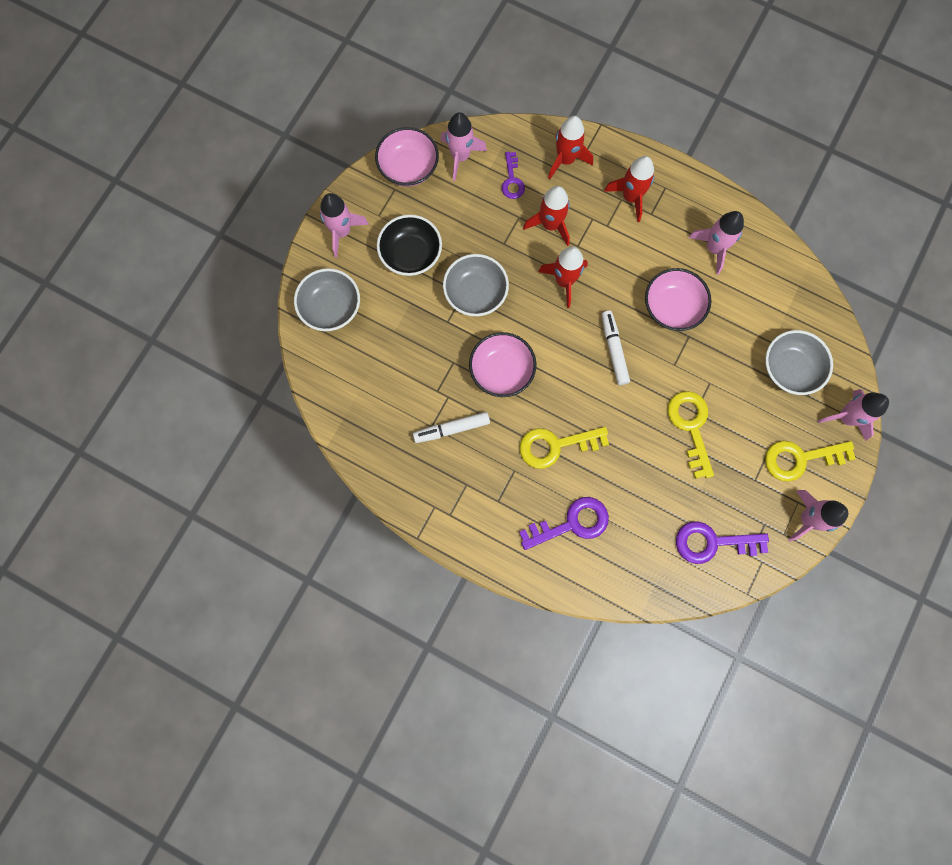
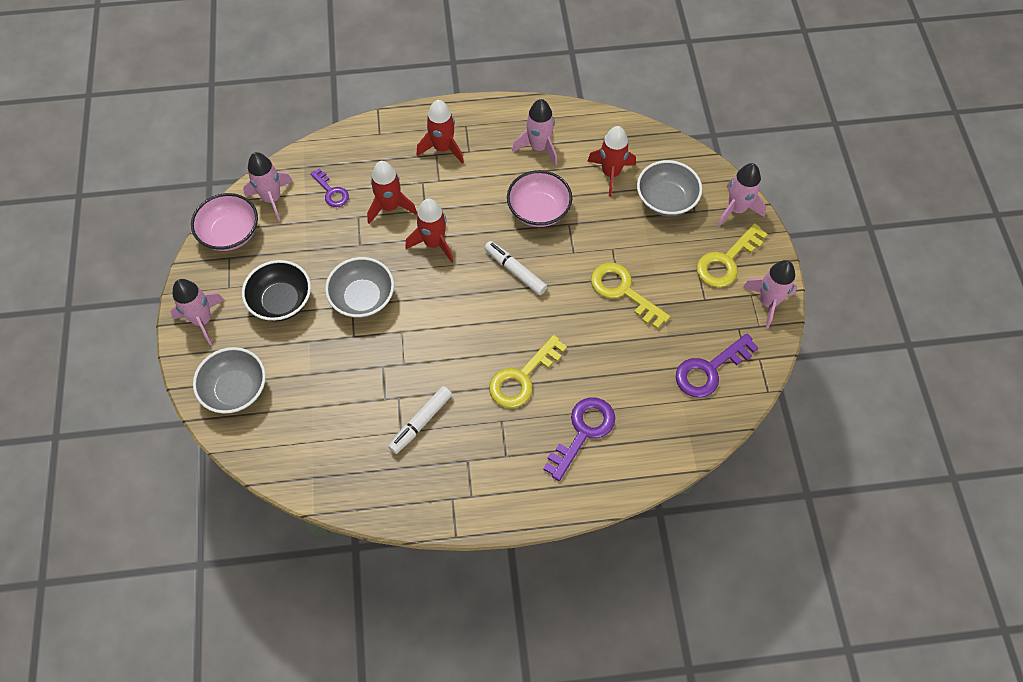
camera: 35 degrees left, 15 degrees down
pink bowl [469,332,536,397] -> none
red rocket [548,116,593,180] -> red rocket moved to [587,126,636,197]

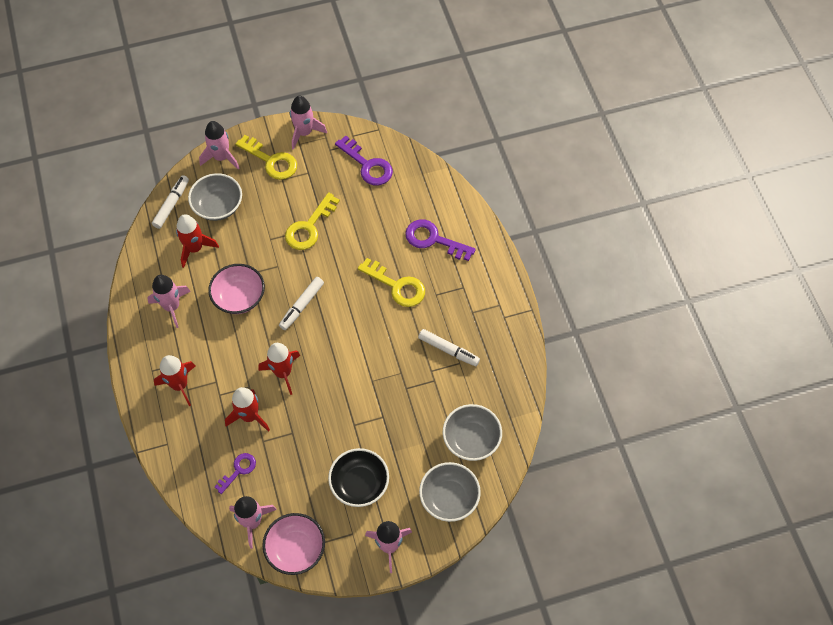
camera: 100 degrees left, 0 degrees up
grey bowl [325,257,394,318] -> grey bowl moved to [443,404,502,461]
none -> white marker [152,175,189,229]

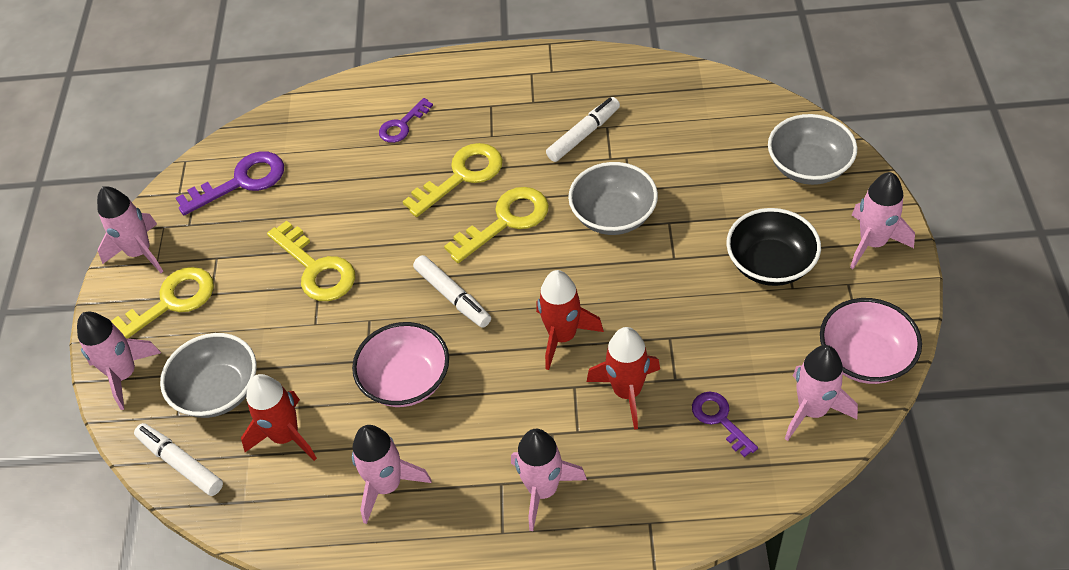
camera: 70 degrees left, 10 degrees down
red rocket [154,355,195,406] -> pink rocket [511,429,587,531]
purple key [405,220,476,261] -> purple key [379,98,433,143], size x0.61
grey bowl [443,404,502,461] -> grey bowl moved to [568,162,658,235]
none -> yellow key [444,187,549,263]

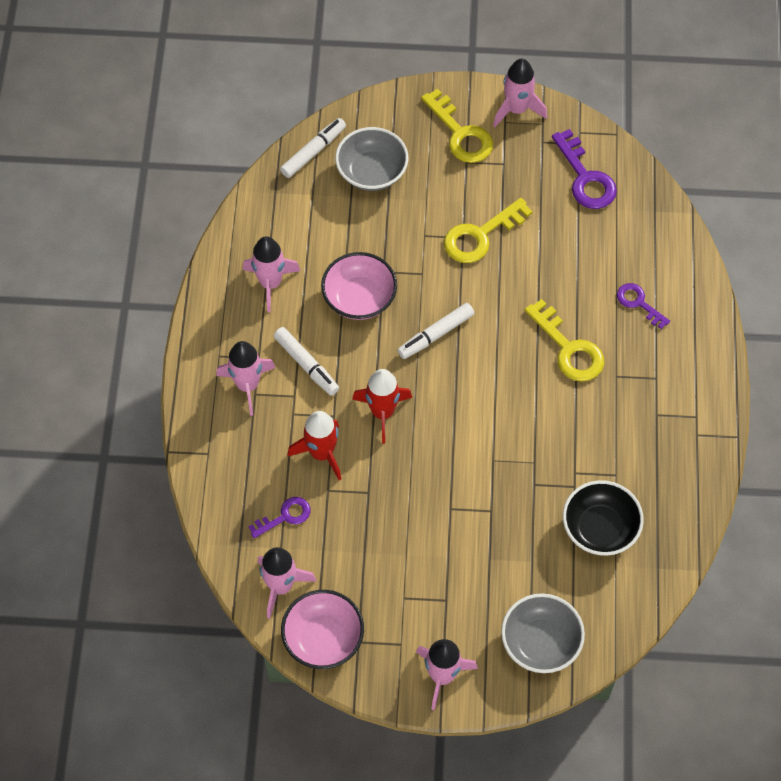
camera: 90 degrees right, 10 degrees up
pink rocket [77,312,161,410] -> none
red rocket [241,374,317,461] -> none
yellow key [444,187,549,263] -> none
white marker [546,97,620,162] -> white marker moved to [274,327,339,396]
grey bowl [568,162,658,235] -> none
black bowl [726,208,821,286] -> black bowl moved to [563,480,644,556]

